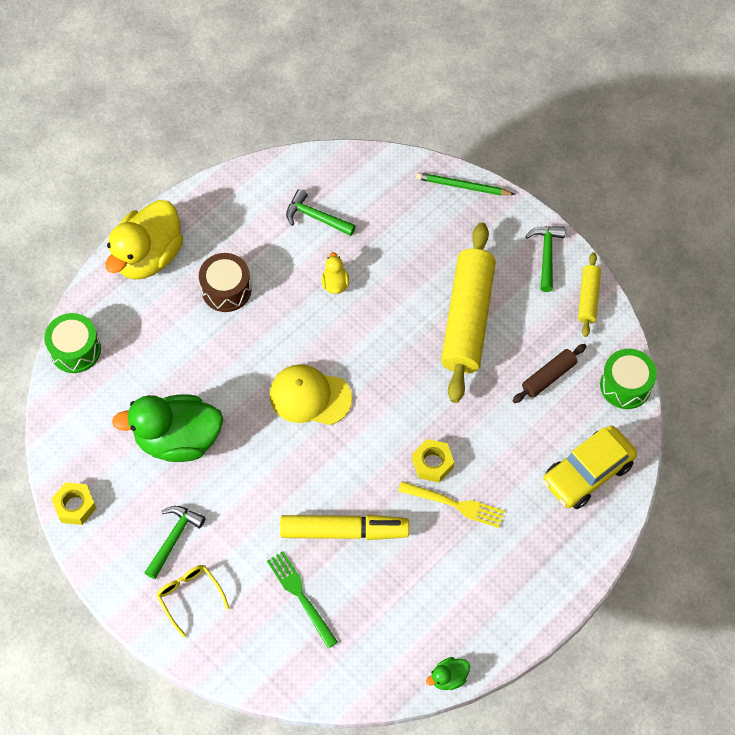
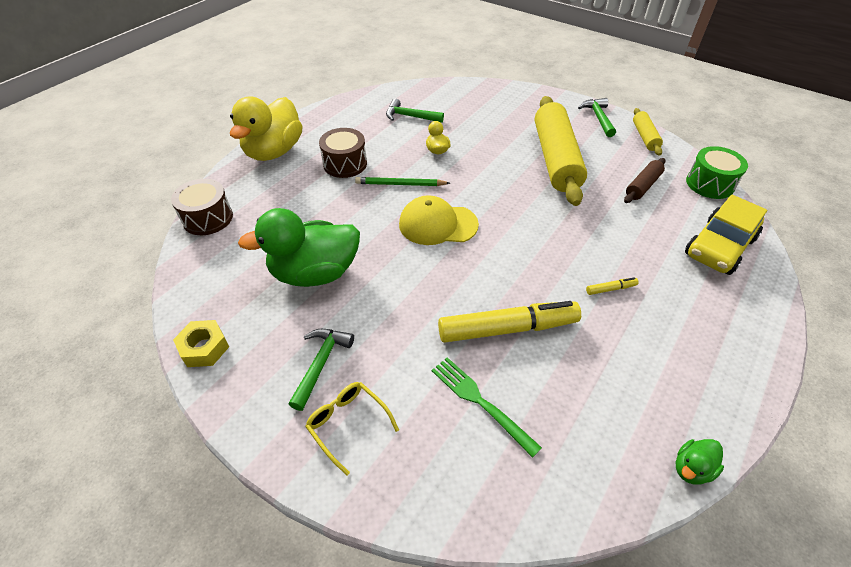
camera: 10 degrees left, 15 degrees down
green drum [44,313,101,373] -> brown drum [171,179,233,235]
yellow fork [398,481,505,528] -> yellow marker [586,277,639,295]
yellow nut [412,439,454,483] -> none
green pencil [416,172,515,196] -> green pencil moved to [355,177,450,186]

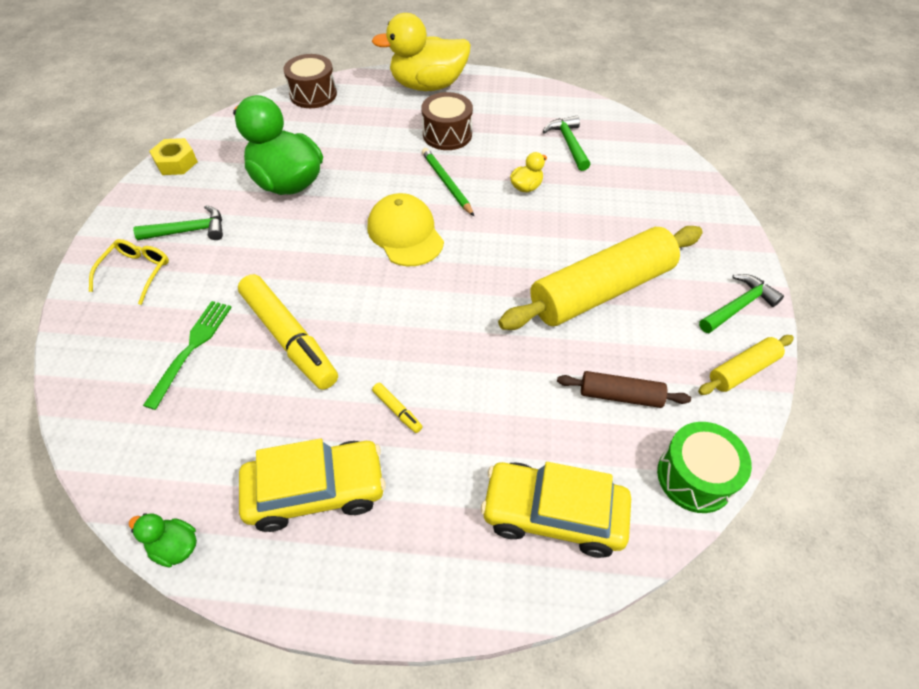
camera: 60 degrees right, 5 degrees up
none -> yellow car [239,439,386,532]

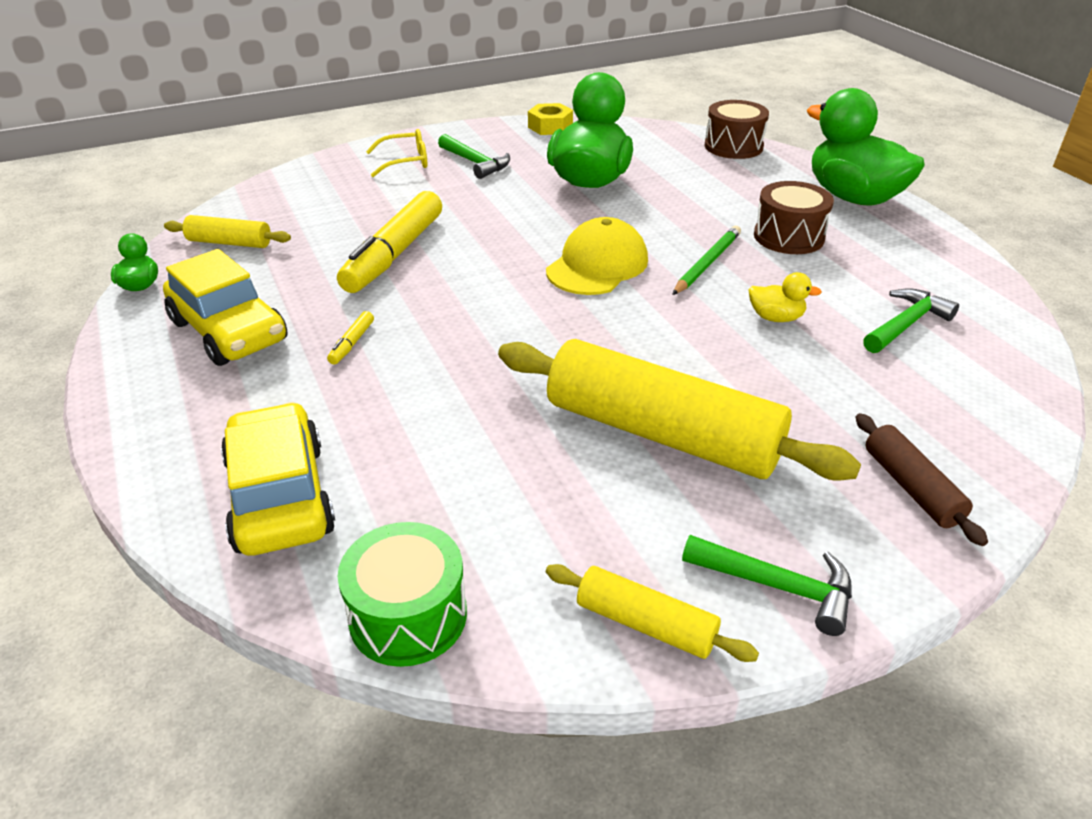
camera: 60 degrees right, 15 degrees down
green fork [143,301,232,410] -> none
yellow duck [372,13,471,91] -> green duck [806,88,925,206]
brown rolling pin [557,371,691,408] -> brown rolling pin moved to [855,413,988,546]
none -> yellow rolling pin [164,215,291,248]

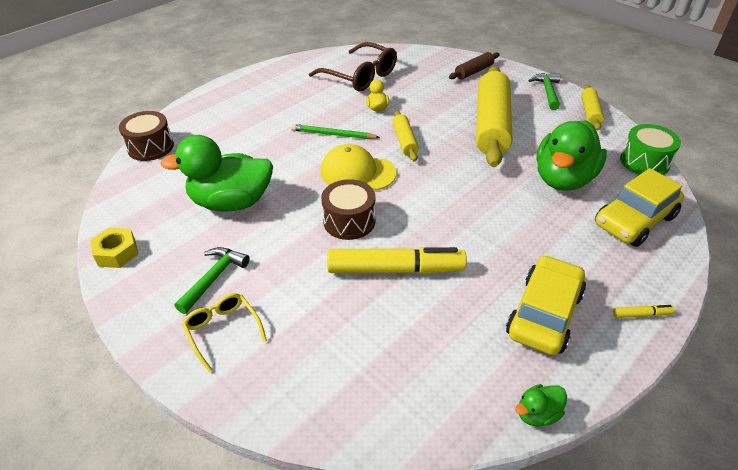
camera: 110 degrees left, 5 degrees up
yellow rolling pin [164,215,291,248] -> yellow rolling pin moved to [392,111,419,162]
yellow marker [327,311,374,365] -> yellow marker moved to [613,305,675,318]
brown drum [754,181,834,254] -> brown drum moved to [321,179,375,240]
green duck [806,88,925,206] -> green duck moved to [536,120,607,191]
green hammer [863,288,959,353] -> brown glasses [309,42,397,91]

